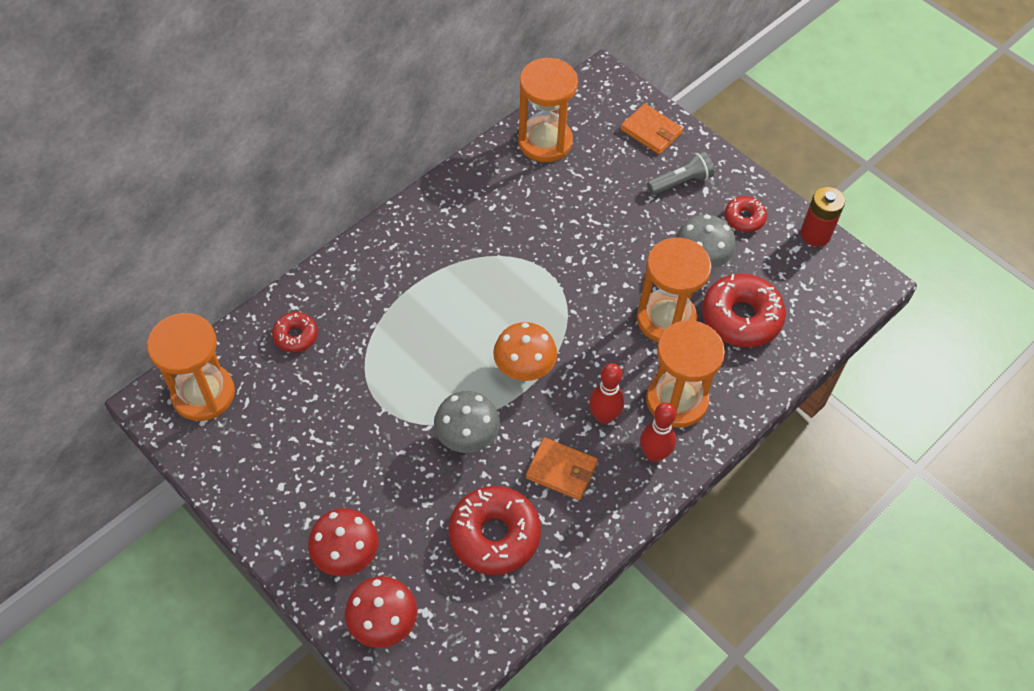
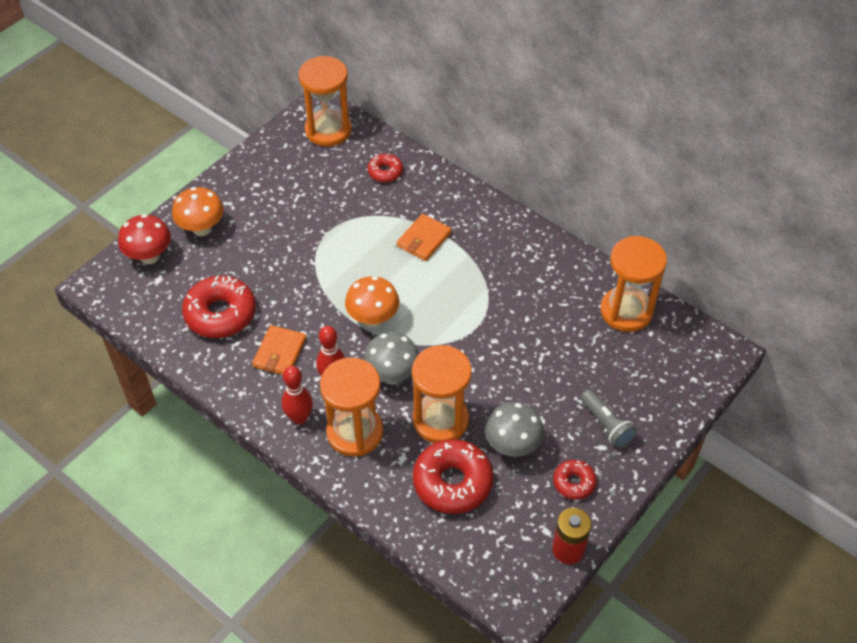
camera: 85 degrees right, 5 degrees down
red mushroom [308,508,379,576] -> orange mushroom [172,187,224,236]
grey mushroom [434,391,500,453] -> grey mushroom moved to [363,332,419,384]
orange wallet [621,104,683,154] -> orange wallet moved to [397,214,451,261]

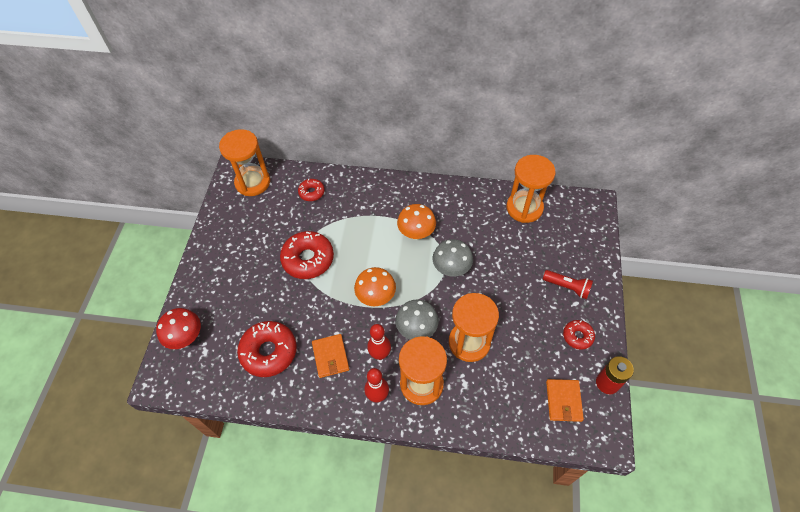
camera: 30 degrees left, 5 degrees up
orange mushroom [172,187,224,236] -> orange mushroom moved to [397,204,436,240]
orange wallet [397,214,451,261] -> orange wallet moved to [546,379,584,422]
red donut [413,439,493,514] -> red donut moved to [280,231,334,279]
grey mushroom [485,402,544,457] -> grey mushroom moved to [433,239,473,277]
grey flashlight [581,389,637,448] -> red flashlight [543,270,593,299]

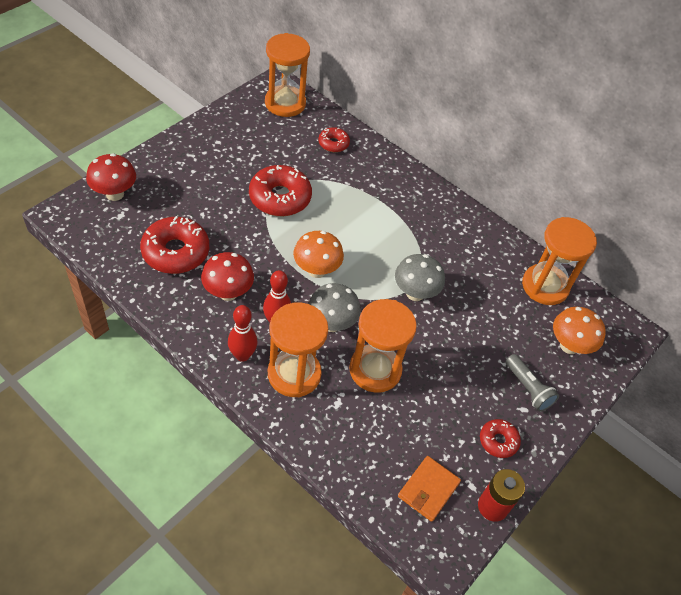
camera: 25 degrees right, 5 degrees down
orange wallet [312,334,349,378] -> red mushroom [201,252,254,301]
orange mushroom [397,204,436,240] -> orange mushroom moved to [553,307,606,354]
red flashlight [543,270,593,299] -> grey flashlight [505,354,559,412]

